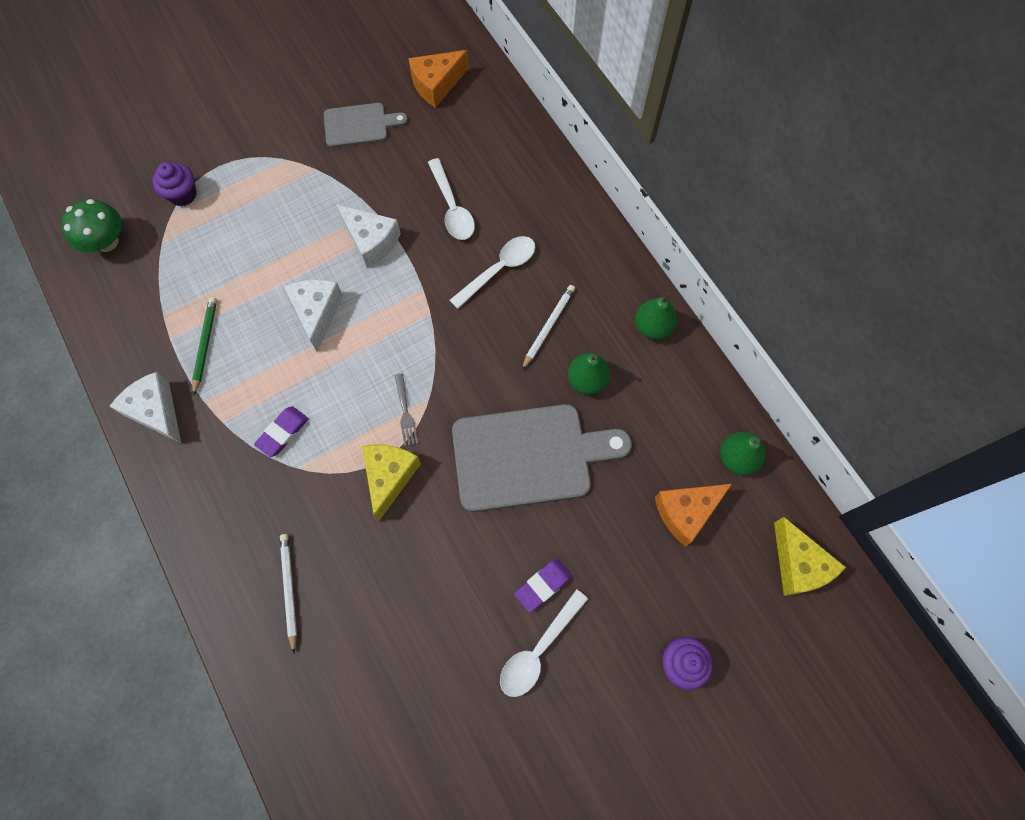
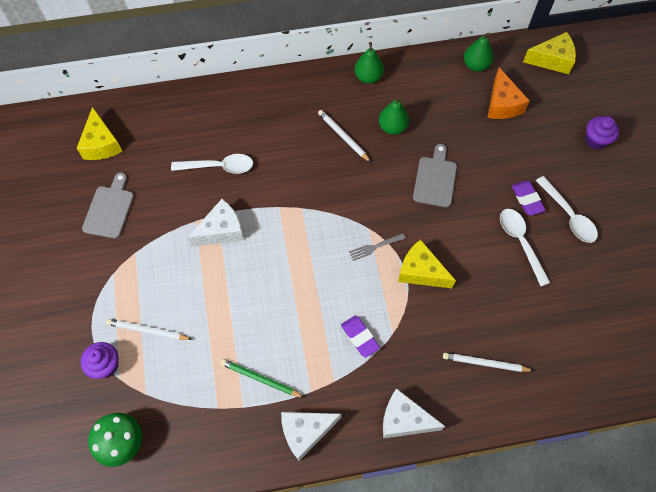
camera: 70 degrees left, 5 degrees down
white cheese [284,280,343,351] -> white cheese moved to [383,388,445,438]
grey fork [395,374,418,446] -> grey fork turned 150 degrees clockwise [349,233,406,261]
orange cheese [409,50,469,108] -> yellow cheese [77,107,123,160]
white spoon [450,236,536,309] -> white spoon moved to [500,209,550,286]
grey cutting board [452,404,632,512] -> grey cutting board [413,144,457,207], size x0.55
none -> white pencil [106,319,193,340]

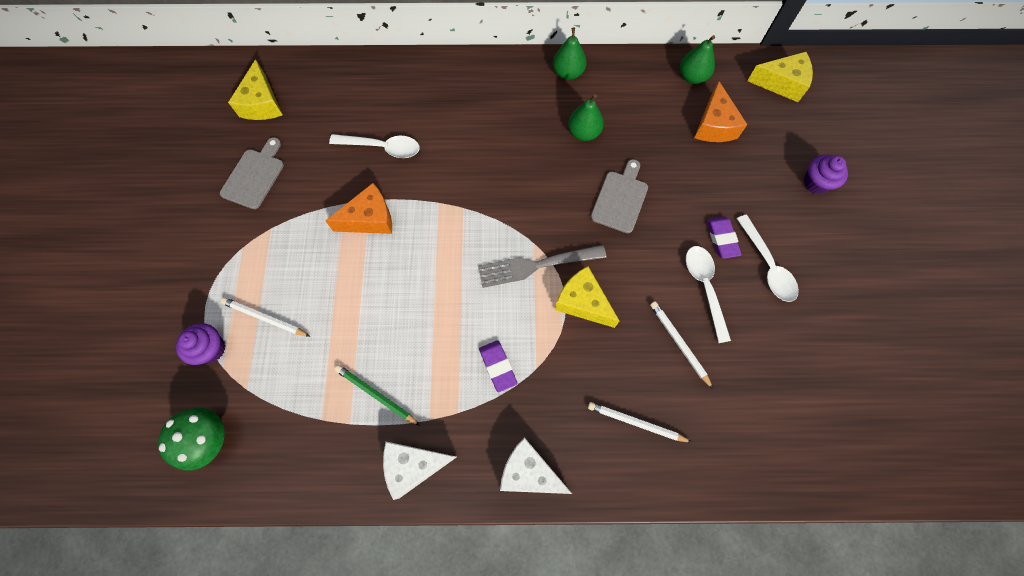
camera: 10 degrees right, 5 degrees up
white cheese [187,199,244,247] -> orange cheese [325,183,392,234]
white pencil [318,110,371,162] -> white pencil moved to [650,301,713,389]
grey fork [349,233,406,261] -> grey fork [478,245,606,288], size x1.90

